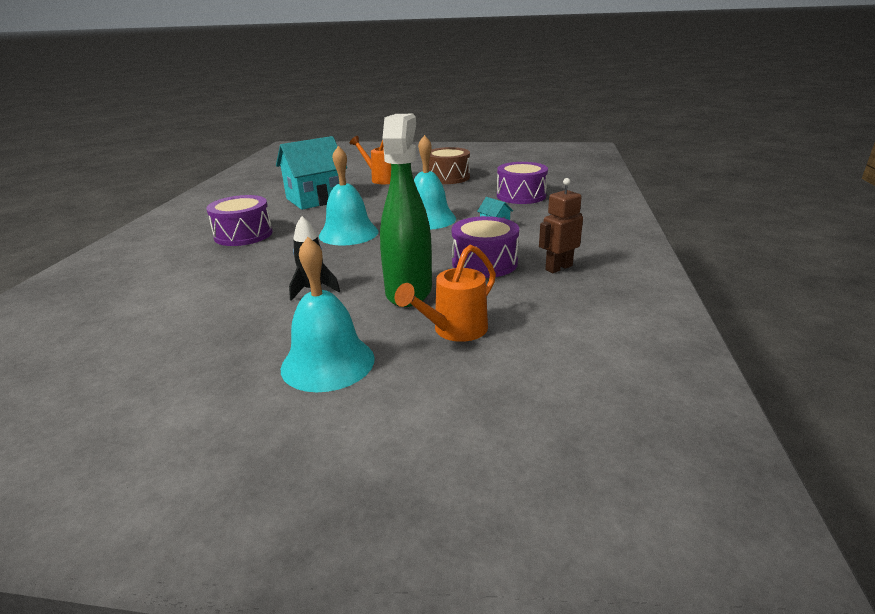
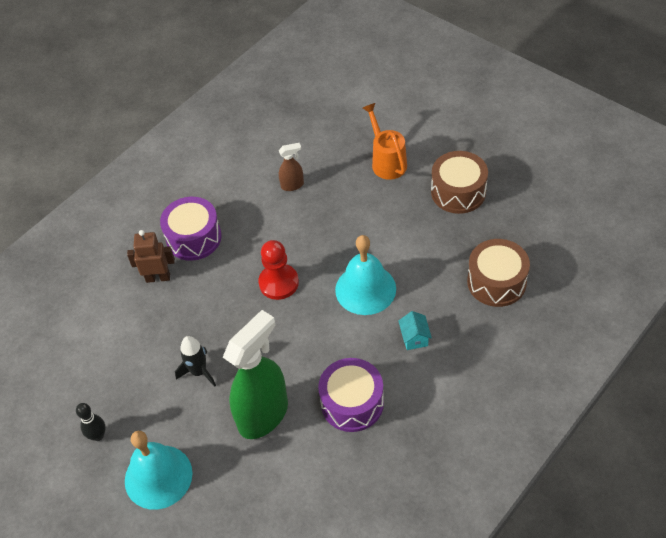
camera: 35 degrees right, 25 degrees up
turquoise house [276,136,347,210] -> brown spray bottle [279,143,304,191]
turquoise bell [319,146,379,246] -> red pawn [258,240,299,300]
orange watering can [394,245,496,342] -> none
purple drum [497,162,548,204] -> brown drum [467,239,530,307]
brown robot [539,178,583,273] -> brown robot moved to [127,230,175,283]
none -> black bowling pin [76,403,106,441]

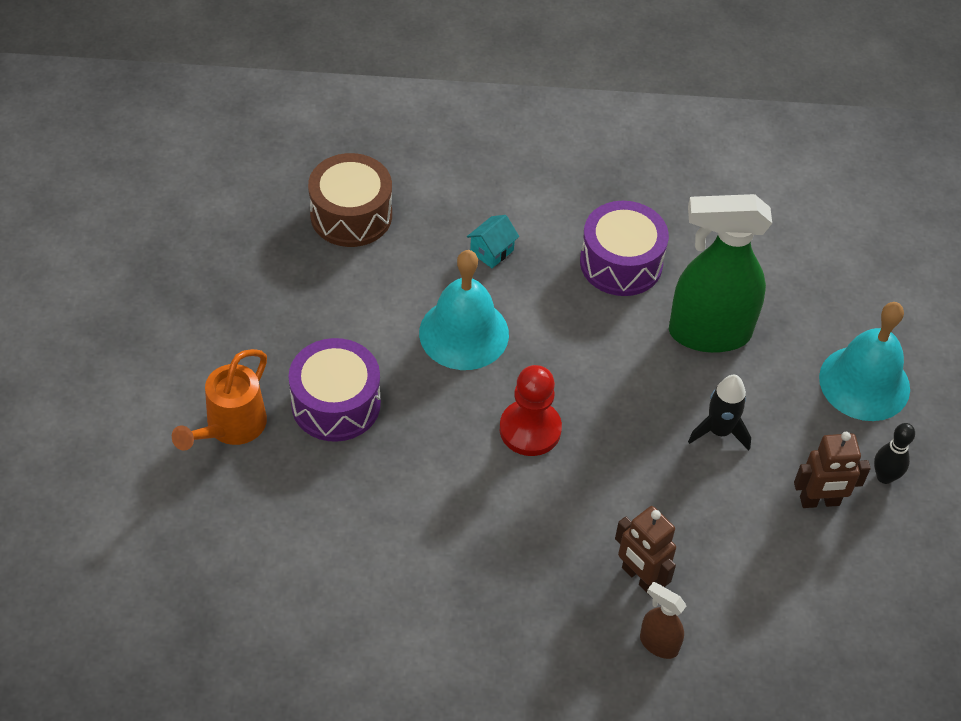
camera: 135 degrees left, 0 degrees up
purple drum [160,197,222,261] -> purple drum moved to [288,338,381,442]
brown spray bottle [279,143,304,191] -> brown spray bottle moved to [640,582,686,659]
brown drum [431,151,488,214] -> none
none -> brown robot [794,432,870,508]

